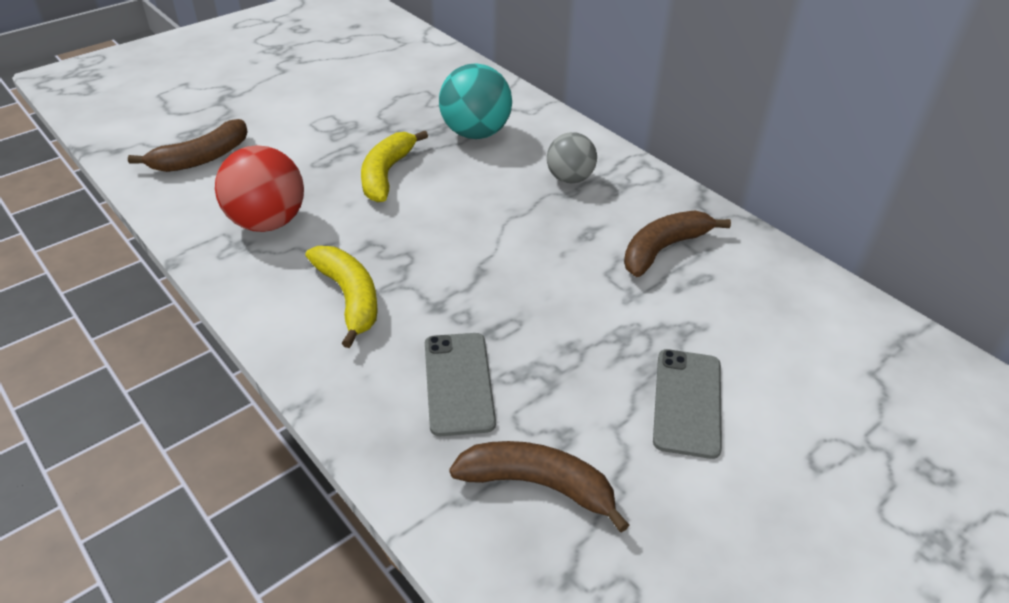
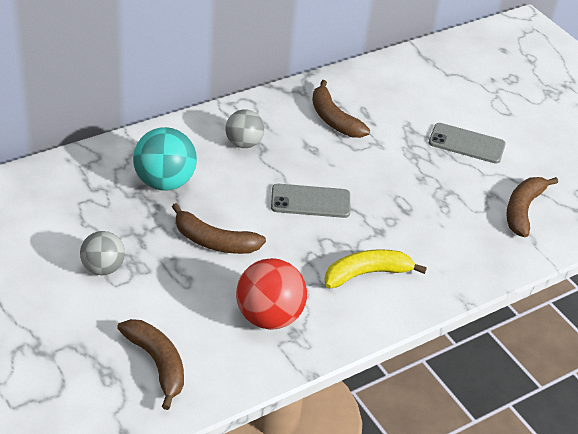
camera: 85 degrees left, 0 degrees up
yellow banana [361,131,428,202] -> brown banana [172,203,266,254]
grey phone [425,333,496,436] -> grey phone moved to [271,184,350,218]
none -> grey ball [80,231,125,275]

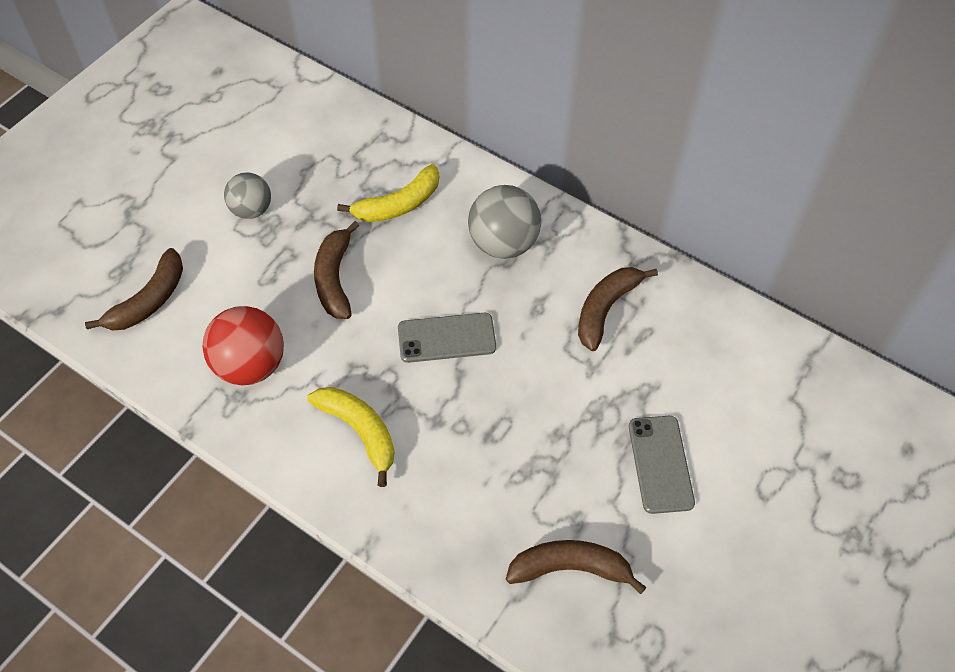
camera: 70 degrees right, 15 degrees up
turquoise ball [133,127,197,191] -> yellow banana [337,164,439,222]
grey ball [226,109,264,148] -> grey ball [468,185,541,259], size x1.55
grey phone [271,184,350,218] -> grey phone turned 75 degrees counterclockwise [398,313,496,363]

